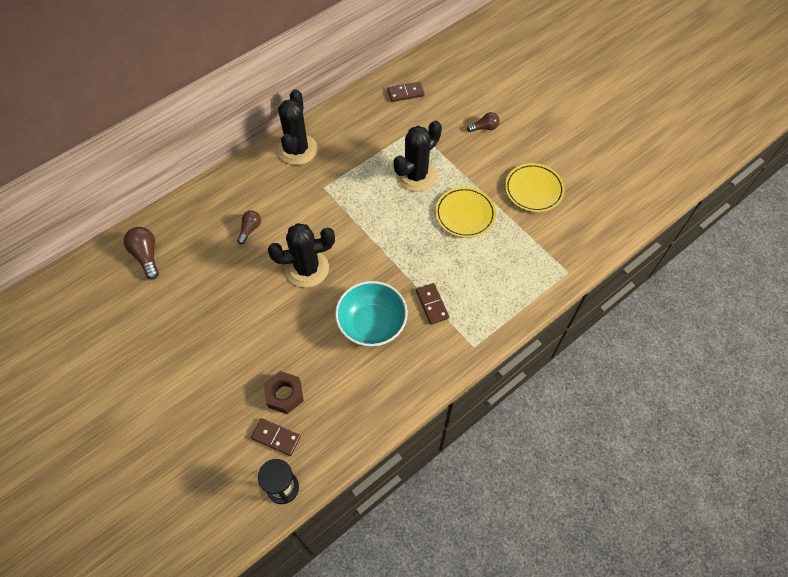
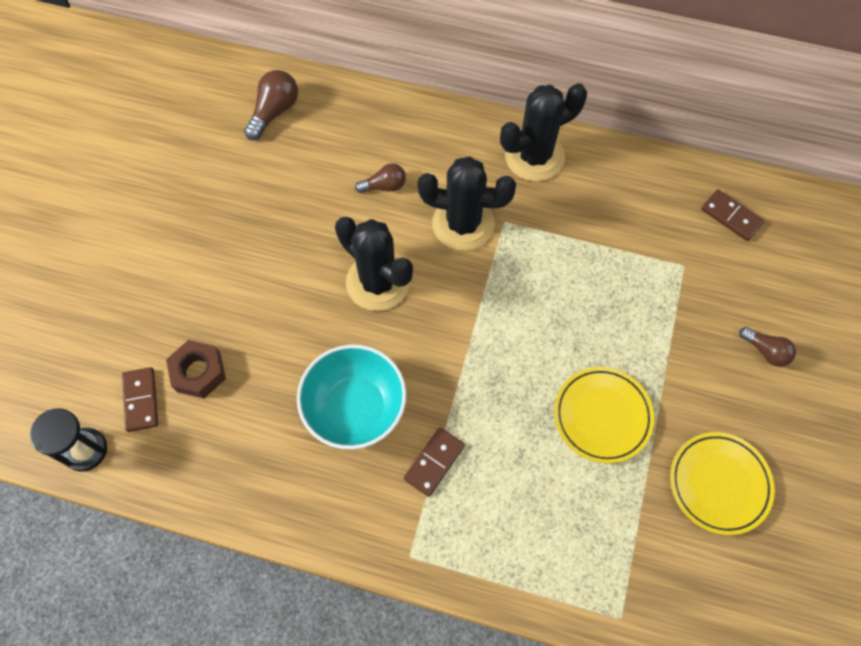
camera: 55 degrees right, 5 degrees up
black cactus [393,121,442,192] -> black cactus moved to [417,156,516,251]

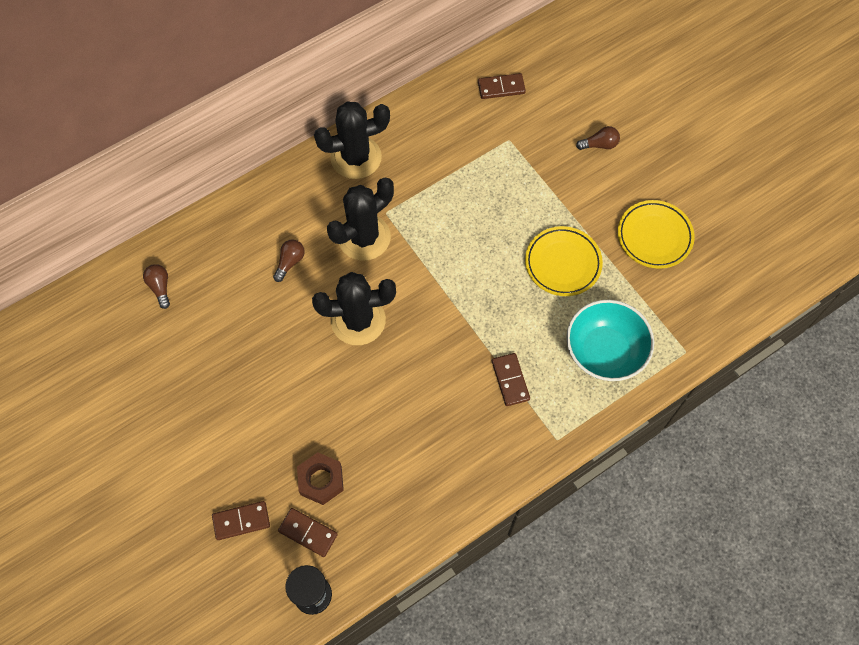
camera: 50 degrees left, 0 degrees up
brown light bulb [244,70,298,140] -> brown light bulb [143,264,170,309], size x0.66
turquoise bowl [297,344,407,450] -> turquoise bowl moved to [566,300,654,381]
black cactus [500,83,587,181] -> black cactus turned 60 degrees clockwise [314,101,390,179]
none -> brown domino [212,501,270,540]

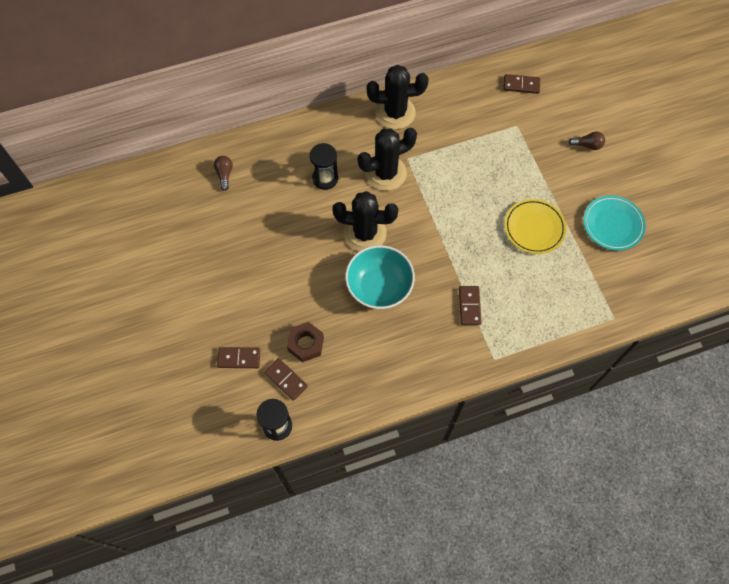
camera: 15 degrees right, 0 degrees up
brown light bulb [273,240,305,282] -> black hourglass [310,143,338,190]
turquoise bowl [566,300,654,381] -> turquoise bowl moved to [345,245,415,309]
yellow plate [618,200,695,269] -> turquoise plate [583,196,646,251]

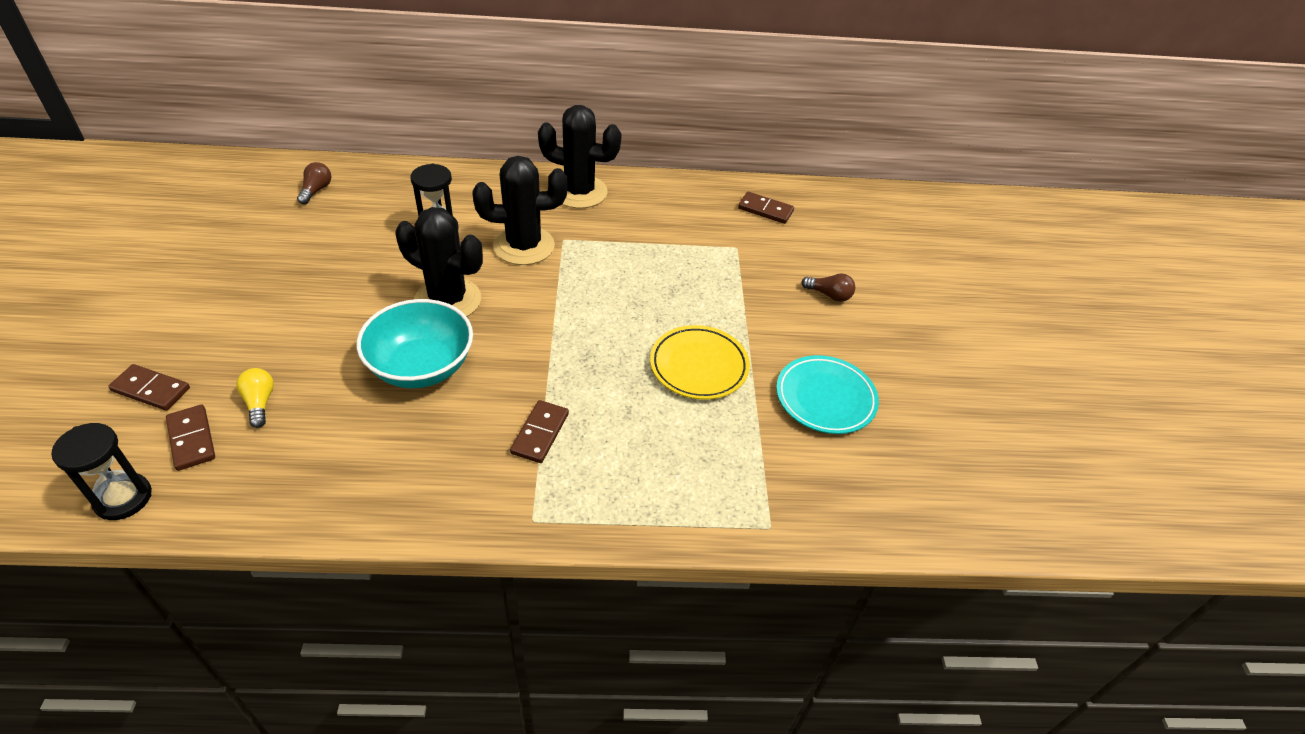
camera: 15 degrees right, 20 degrees down
brown nut [287,322,324,362] -> yellow light bulb [237,368,274,428]

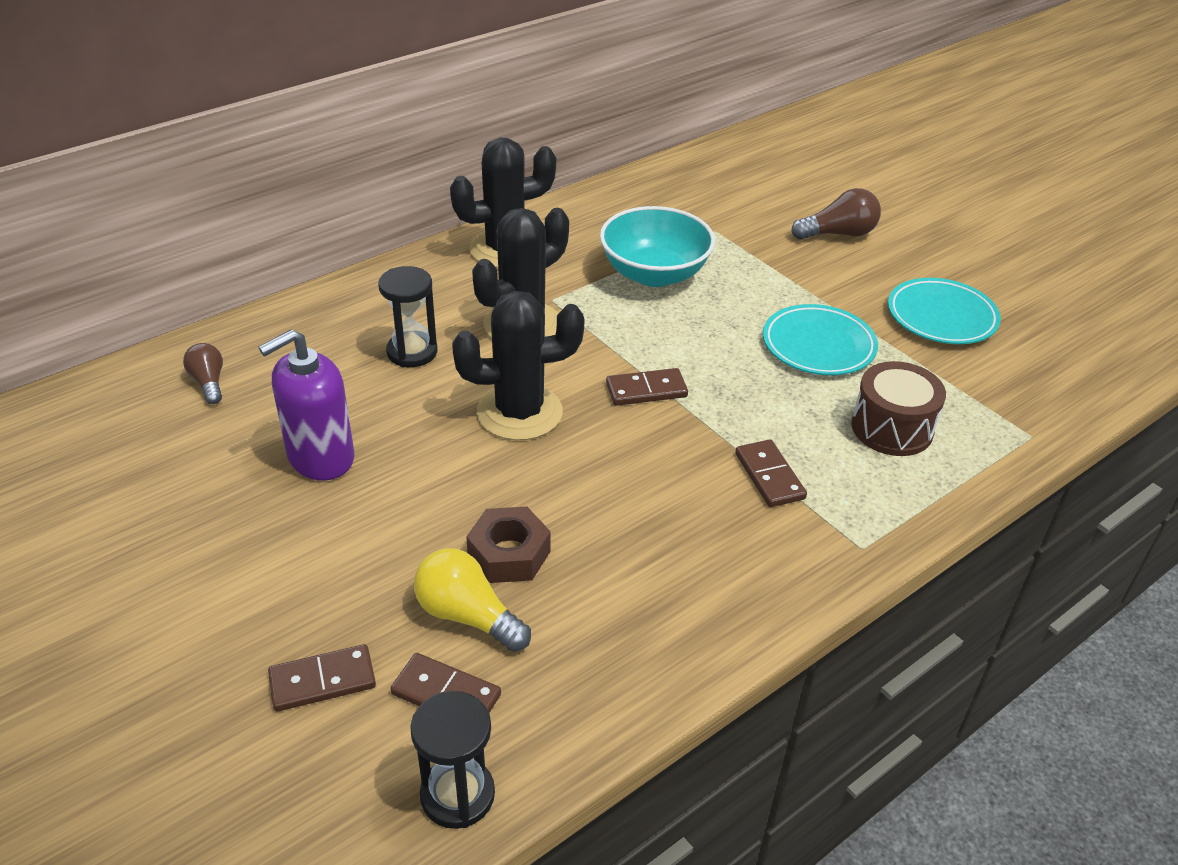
camera: 35 degrees left, 5 degrees down
yellow light bulb [237,368,274,428] -> yellow light bulb [414,548,531,652], size x1.52
turquoise bowl [357,299,473,388] -> turquoise bowl moved to [600,206,715,287]
yellow plate [650,325,750,400] -> turquoise plate [763,304,878,375]
brown domino [738,192,794,224] -> brown domino moved to [606,368,688,406]
brown light bulb [801,273,855,302] -> brown light bulb [791,188,881,240], size x1.52
none -> purple soap dispenser [259,329,354,481]
none -> brown nut [466,507,551,583]
none -> brown drum [851,361,946,456]

